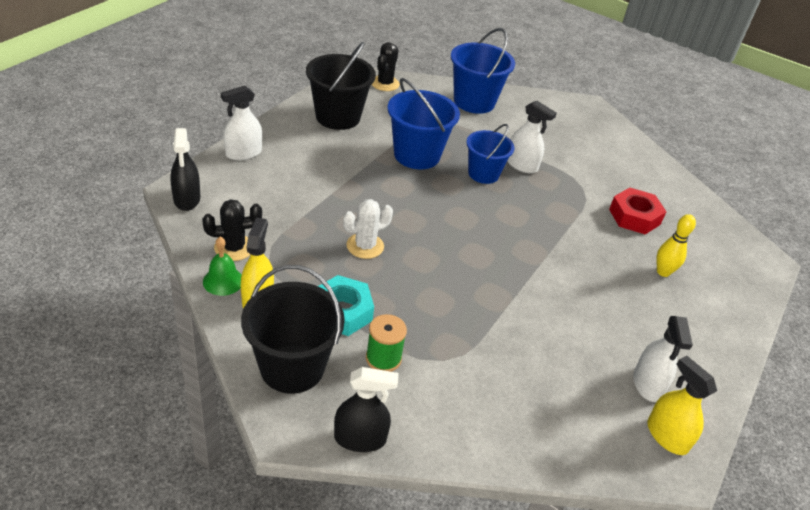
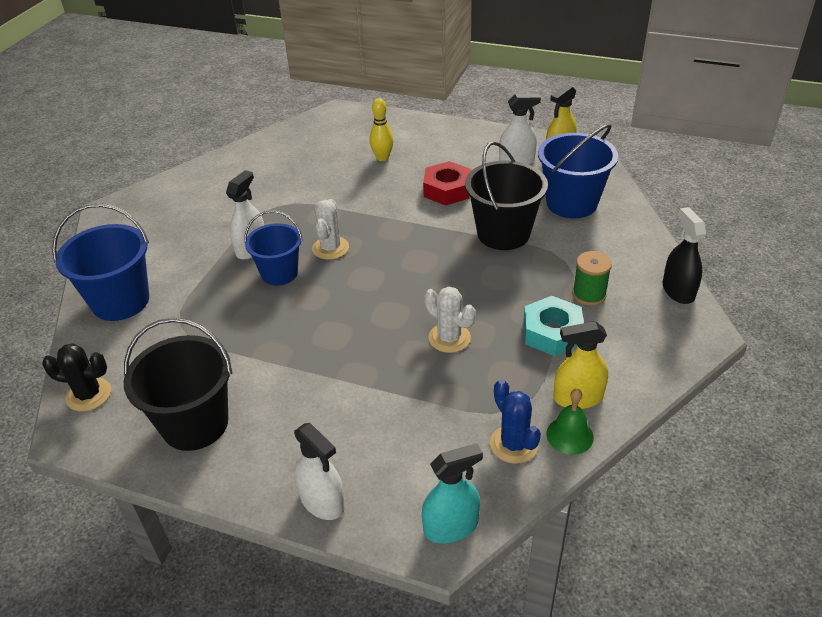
camera: 95 degrees left, 0 degrees up
black spray bottle [170,128,200,211] -> turquoise spray bottle [422,443,483,544]
black cactus [202,199,262,261] -> blue cactus [490,379,541,464]
black bucket [241,265,345,394] -> black bucket moved to [465,141,548,250]
blue bucket [388,78,460,170] -> blue bucket moved to [538,124,618,219]
red nut [609,188,666,234] -> red nut moved to [423,161,471,206]
none -> white cactus [312,199,349,260]

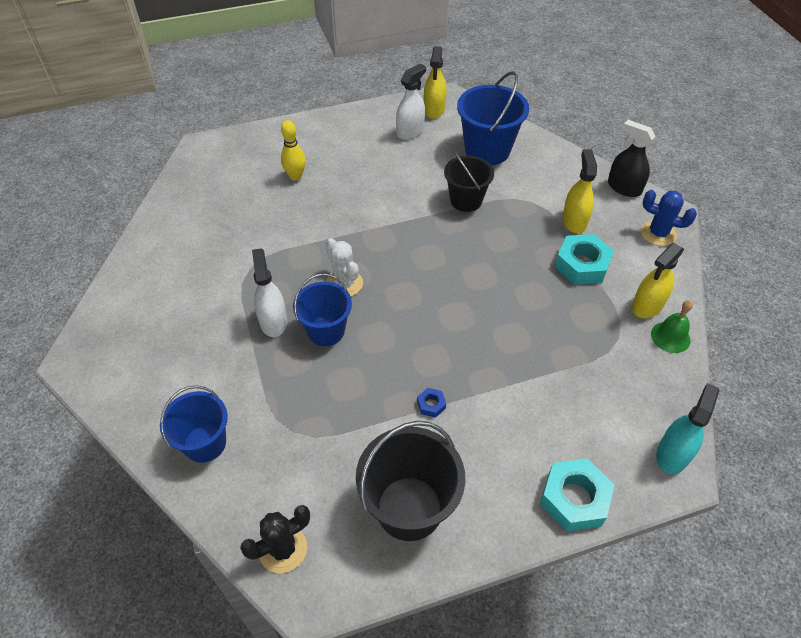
camera: 40 degrees left, 10 degrees up
blue bucket [52,204,149,321] -> blue bucket [160,385,228,463], size x0.67
white spray bottle [294,423,345,520] -> turquoise nut [540,458,615,532]
red nut [423,161,471,206] -> none
white cactus [424,287,476,353] -> none
black bucket [465,141,548,250] -> black bucket [444,150,494,212], size x0.67
blue cactus [490,379,541,464] -> blue cactus moved to [641,190,697,246]
green spool [572,251,612,306] -> yellow spray bottle [562,149,597,233]
none -> blue nut [417,388,446,418]

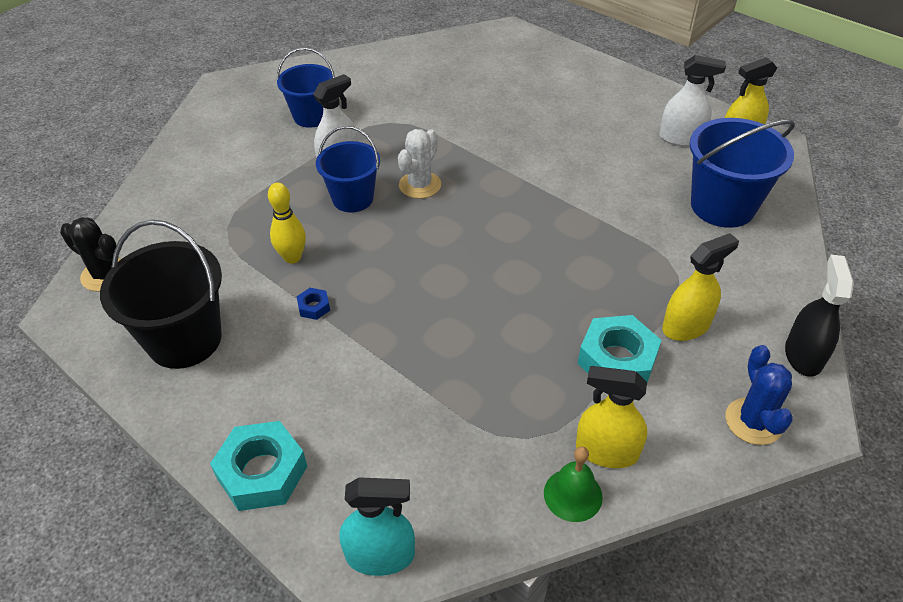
camera: 60 degrees right, 5 degrees down
blue bucket [160,385,228,463] -> blue bucket moved to [277,48,335,128]
yellow bowling pin [281,120,306,180] -> yellow bowling pin moved to [268,183,306,264]
black bucket [444,150,494,212] -> none

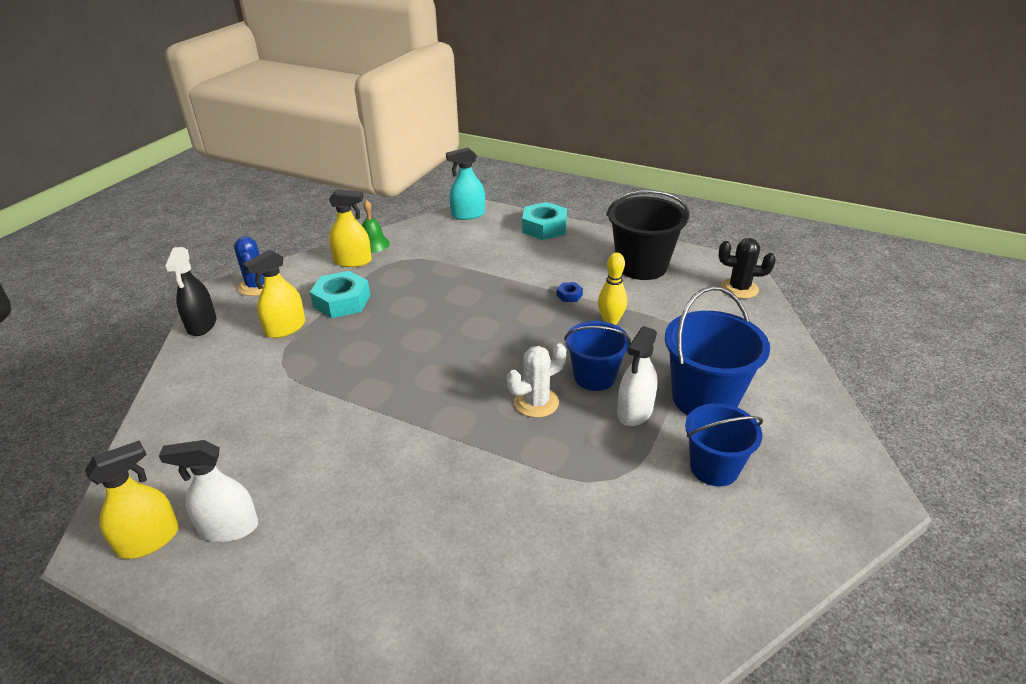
camera: 165 degrees right, 10 degrees down
white cactus [398,129,441,199] -> white cactus turned 45 degrees clockwise [507,343,566,418]
blue bucket [690,118,795,228] -> blue bucket moved to [665,286,770,415]

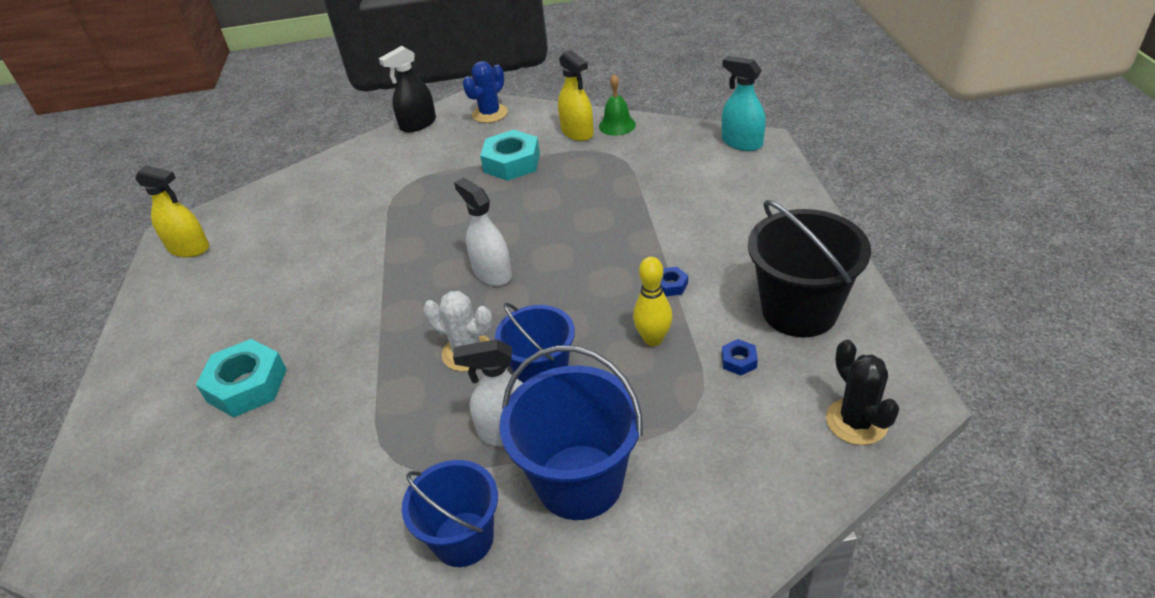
camera: 60 degrees right, 5 degrees up
white spray bottle [159,440,258,542] -> white spray bottle moved to [454,178,512,286]
yellow spray bottle [243,250,305,338] -> none
turquoise nut [522,202,567,240] -> turquoise nut moved to [196,339,287,417]
none -> blue nut [722,339,758,375]

